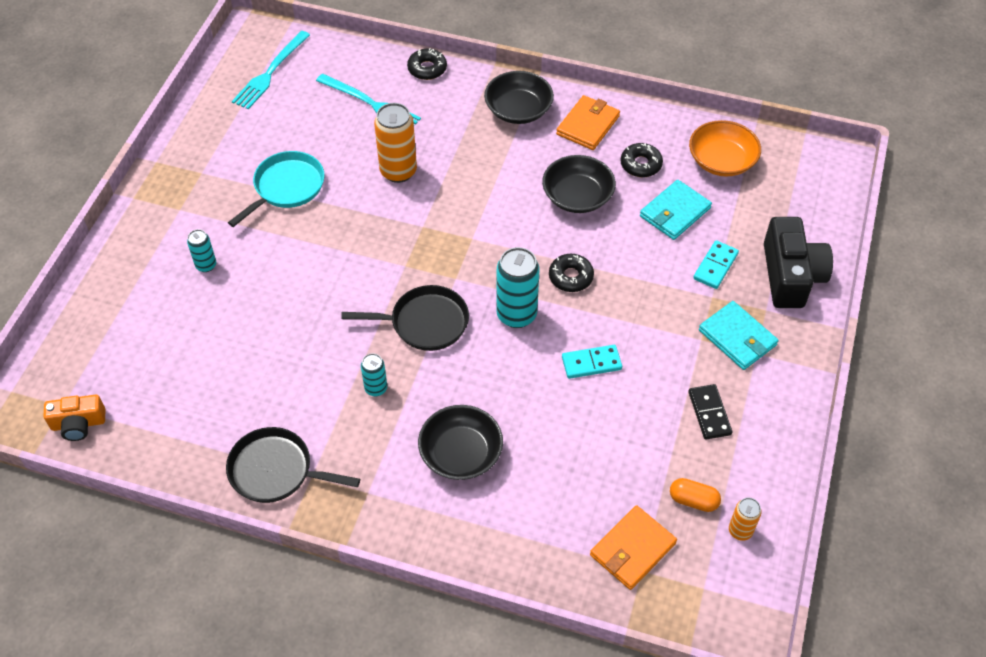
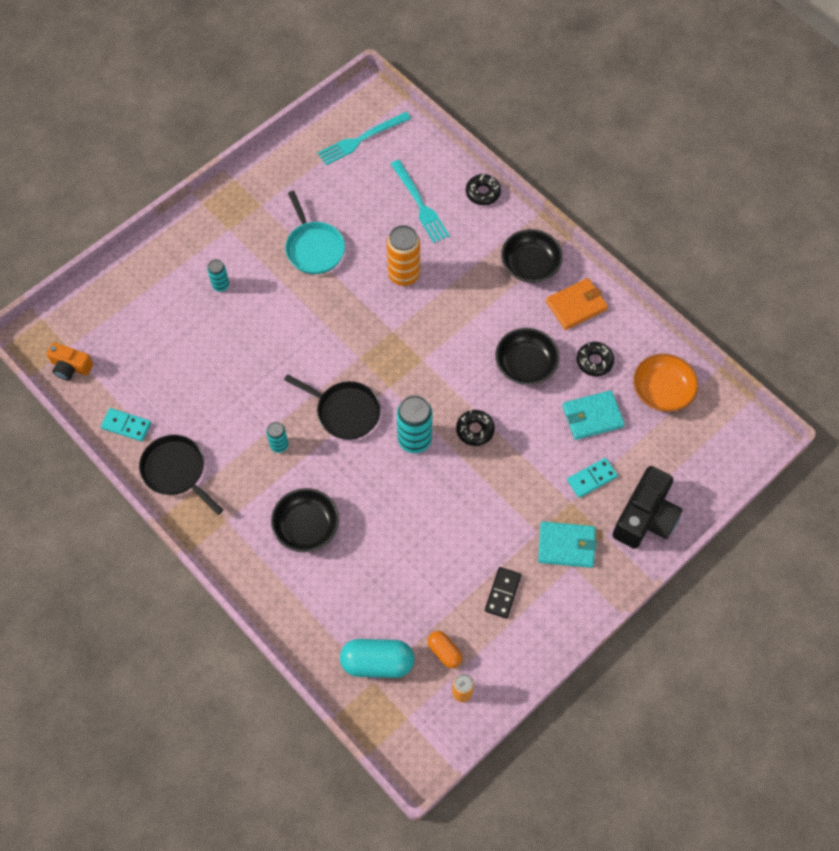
camera: 30 degrees right, 10 degrees up
turquoise pan [228,151,324,227] -> turquoise pan turned 90 degrees clockwise [285,191,345,274]
turquoise domino [562,345,622,379] -> turquoise domino moved to [101,408,151,442]
orange wallet [590,505,677,590] -> turquoise capsule [340,639,415,678]
turquoise wallet [699,301,778,370] -> turquoise wallet turned 75 degrees counterclockwise [538,522,597,568]

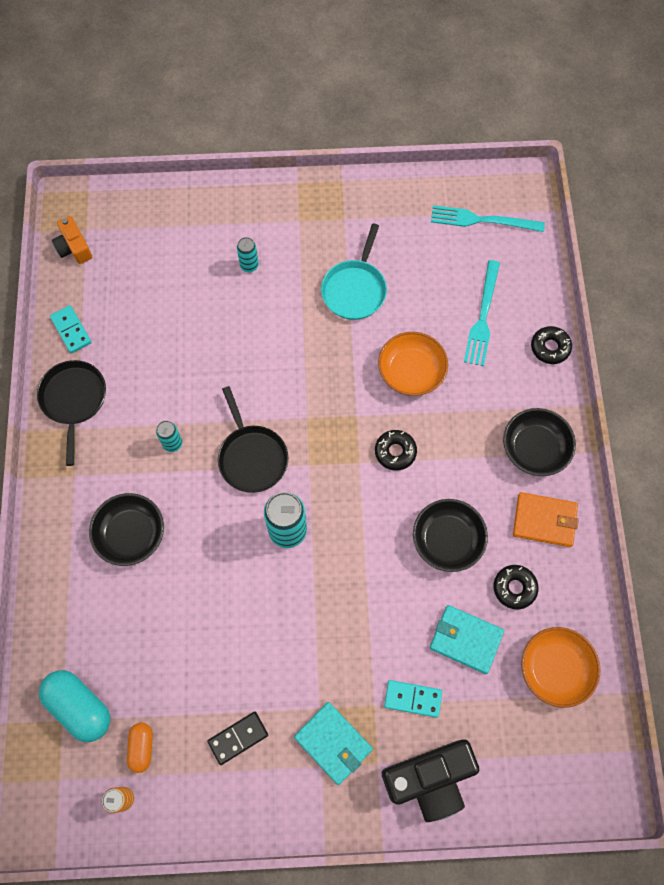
camera: 40 degrees right, 5 degrees up
orange can [387,225,420,286] -> orange bowl [378,332,448,396]
black donut [456,410,495,446] -> black donut moved to [375,430,417,471]

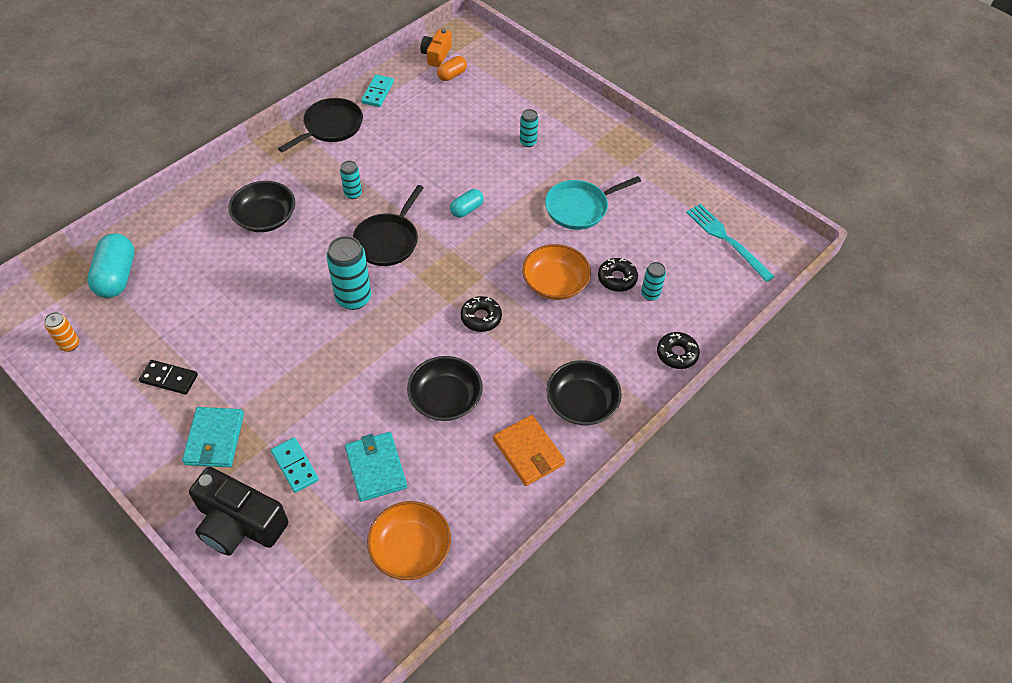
camera: 45 degrees right, 15 degrees down
orange capsule [127,722,153,773] -> orange capsule moved to [437,56,467,81]
turquoise fork [464,260,500,366] -> turquoise can [641,262,666,301]
black donut [494,565,539,609] -> black donut moved to [598,258,638,292]
none -> turquoise capsule [450,189,484,218]

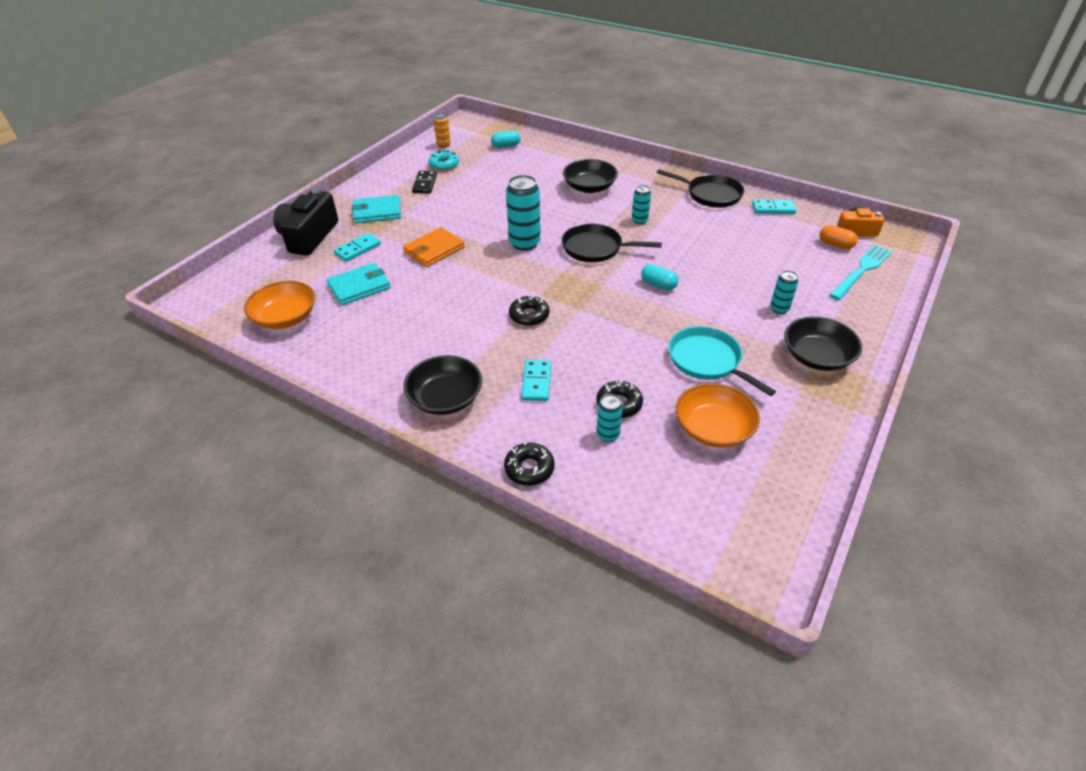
camera: 80 degrees right, 10 degrees down
turquoise capsule [87,233,135,298] -> turquoise capsule [491,130,521,148], size x0.57
black bowl [407,356,483,421] -> black bowl moved to [784,316,862,371]
orange wallet [493,415,565,486] -> orange wallet moved to [403,227,465,267]
orange bowl [522,244,591,300] -> orange bowl moved to [676,383,760,448]
turquoise fork [686,204,775,282] -> turquoise fork moved to [829,245,892,300]
none -> turquoise donut [428,150,459,171]
none -> turquoise domino [521,360,551,401]

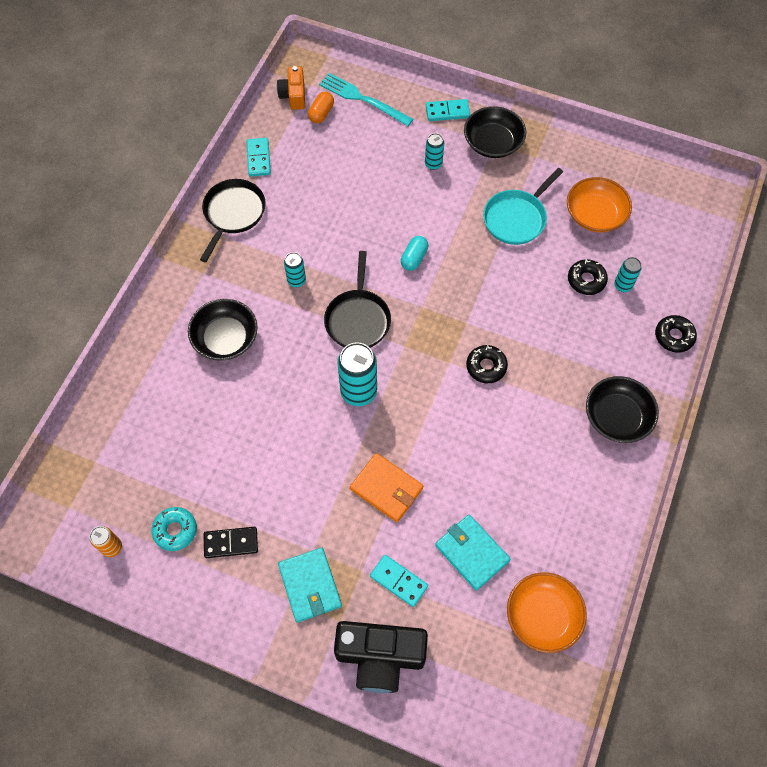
camera: 100 degrees left, 20 degrees up
turquoise capsule [491,130,521,148] -> none
turquoise domino [521,360,551,401] -> turquoise domino moved to [426,99,470,121]

